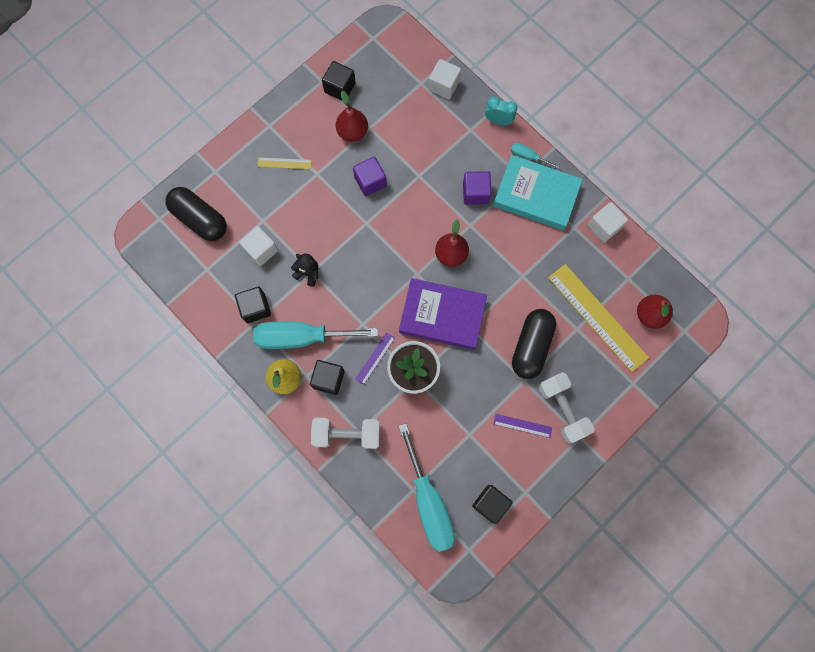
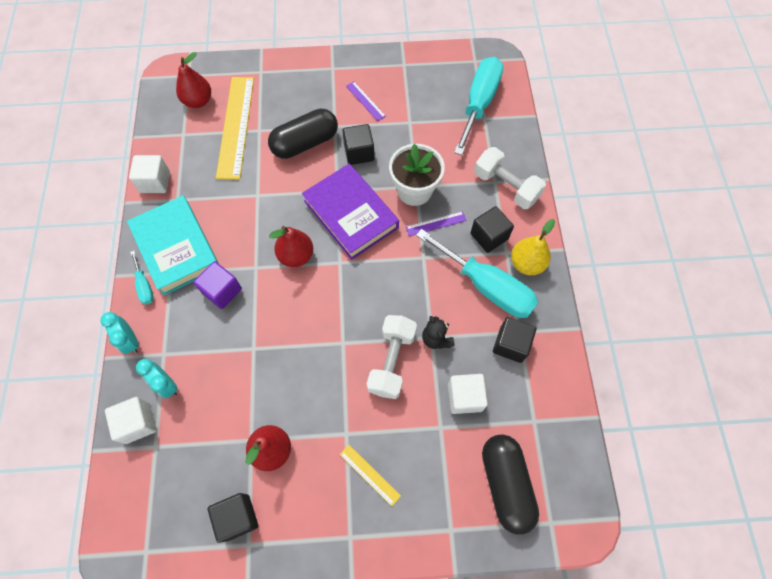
camera: 140 degrees left, 10 degrees down
purple cube [353,157,387,196] -> none
black cube [472,485,513,524] -> black cube moved to [342,124,374,165]
white dumbbell [539,372,595,444] -> white dumbbell moved to [367,315,417,399]
none -> turquoise clock [136,359,178,399]

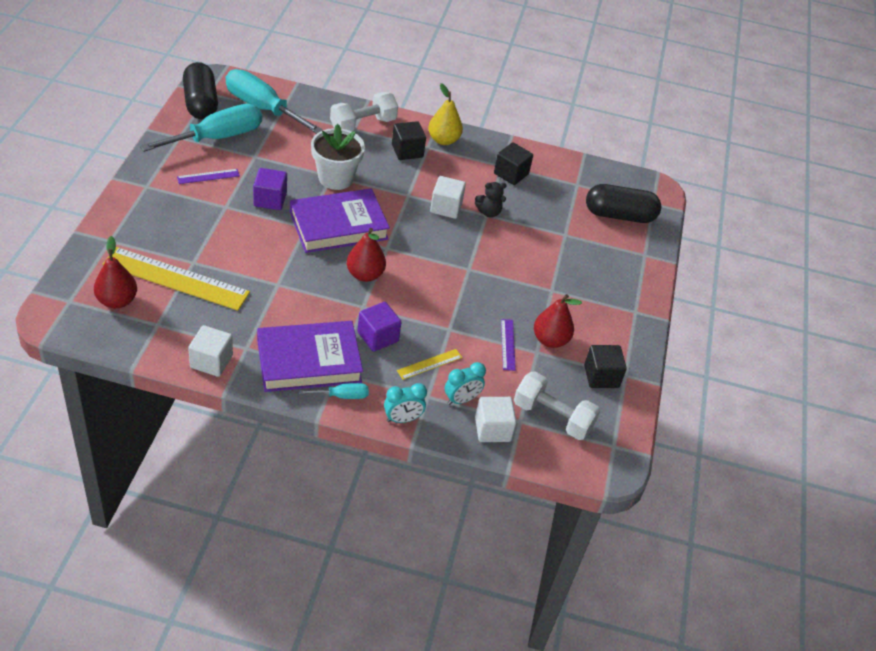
camera: 80 degrees left, 20 degrees down
turquoise book [127,196,219,296] -> purple book [257,321,363,392]
black capsule [268,109,338,159] -> black capsule moved to [183,62,218,119]
yellow ruler [340,445,401,506] -> yellow ruler moved to [397,349,462,380]
black cube [342,124,374,165] -> purple cube [253,168,287,210]
white dumbbell [367,315,417,399] -> white dumbbell moved to [514,371,600,440]
purple ruler [406,211,467,236] -> purple ruler moved to [501,319,516,371]
turquoise screwdriver [416,229,538,318] -> turquoise screwdriver moved to [140,104,262,152]
white cube [448,374,488,414] -> white cube moved to [430,176,466,219]

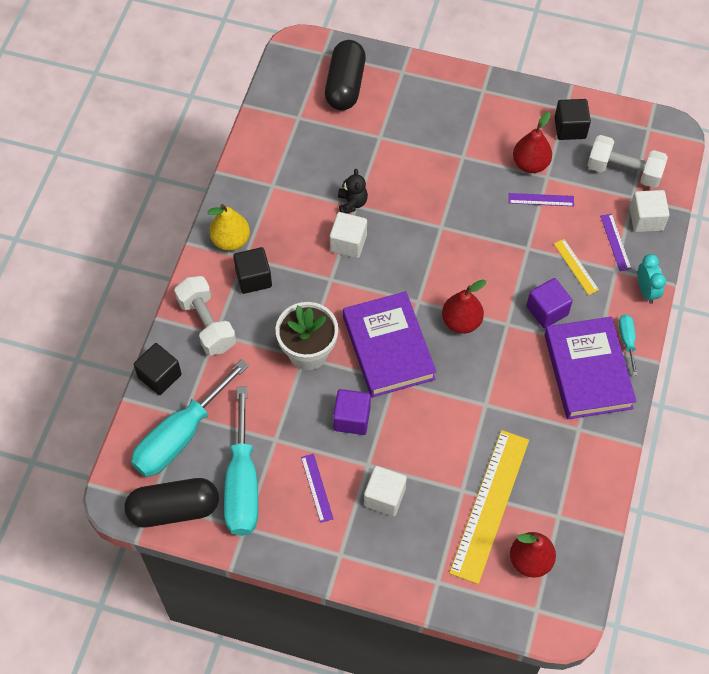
camera: 80 degrees left, 15 degrees up
turquoise screwdriver [140,104,262,152] -> turquoise screwdriver turned 150 degrees counterclockwise [224,386,258,536]
white cube [188,325,233,377] -> white cube moved to [364,466,407,516]
turquoise clock [445,362,486,405] -> purple ruler [600,214,632,271]
black cube [494,142,533,185] -> black cube moved to [134,343,182,395]
white dumbbell [514,371,600,440] -> white dumbbell turned 75 degrees clockwise [587,135,668,188]

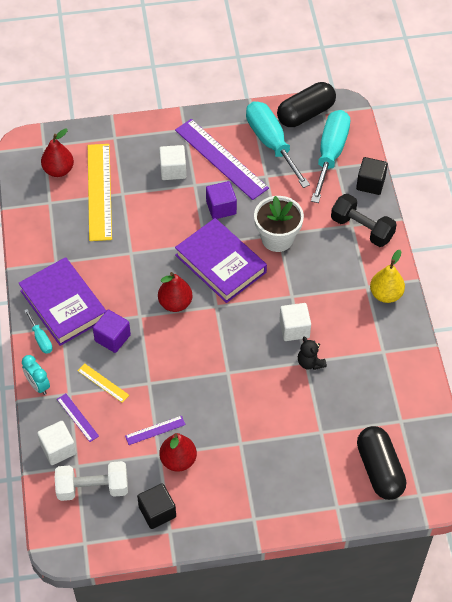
camera: 155 degrees right, 5 degrees down
white dumbbell [174,276,236,356] -> black dumbbell [331,194,397,247]
black cube [233,247,272,294] -> none
purple ruler [301,454,333,523] -> purple ruler [175,119,269,200], size x2.22

